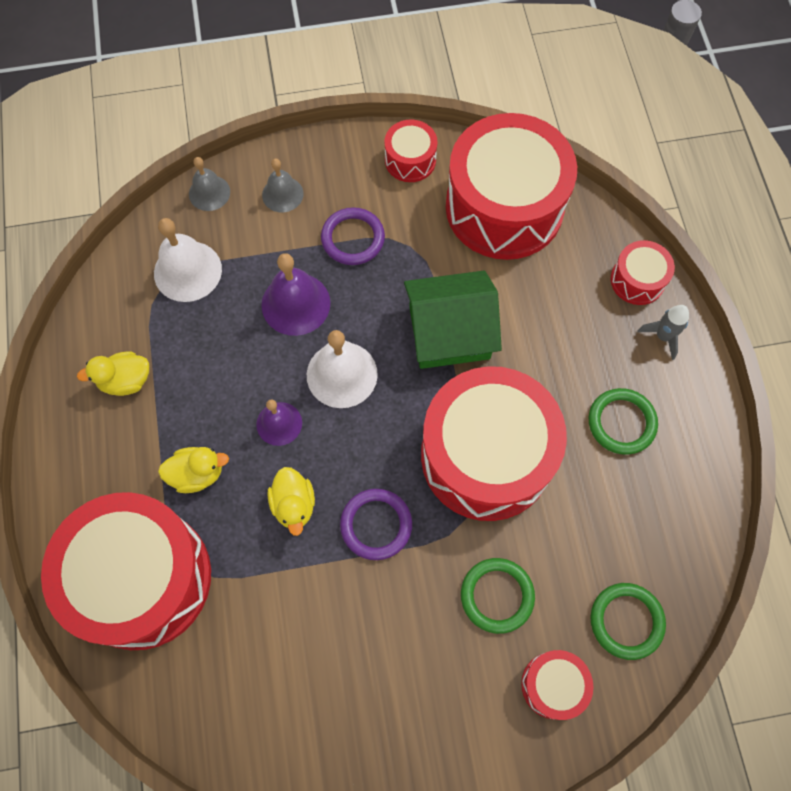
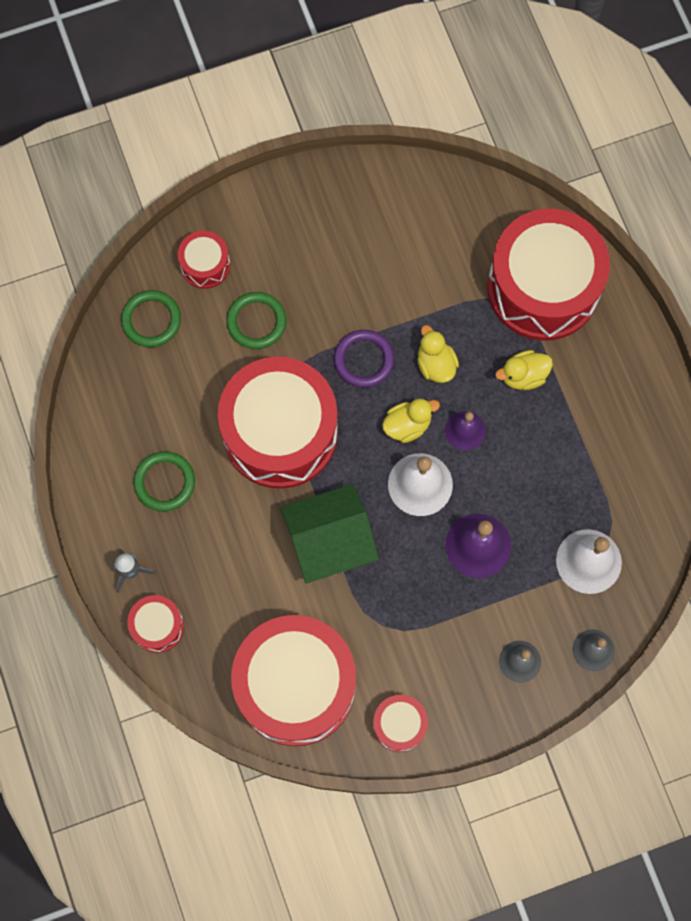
camera: 170 degrees right, 5 degrees up
yellow duck [77,352,149,396] -> yellow duck moved to [382,398,440,443]
purple ring [321,207,385,265] -> none

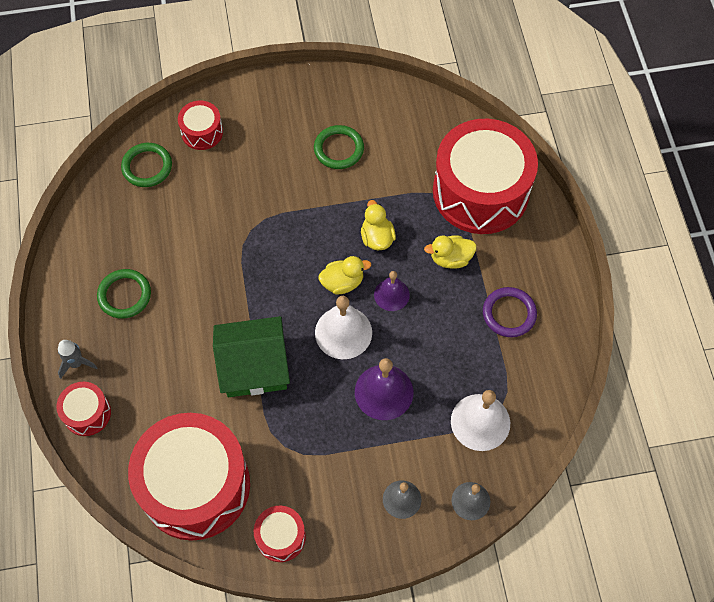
camera: 10 degrees right, 10 degrees down
red drum [218,357,338,489] -> none
green ring [226,292,287,349] -> green ring moved to [314,125,364,169]
purple ring [334,330,394,388] -> purple ring moved to [483,287,537,337]

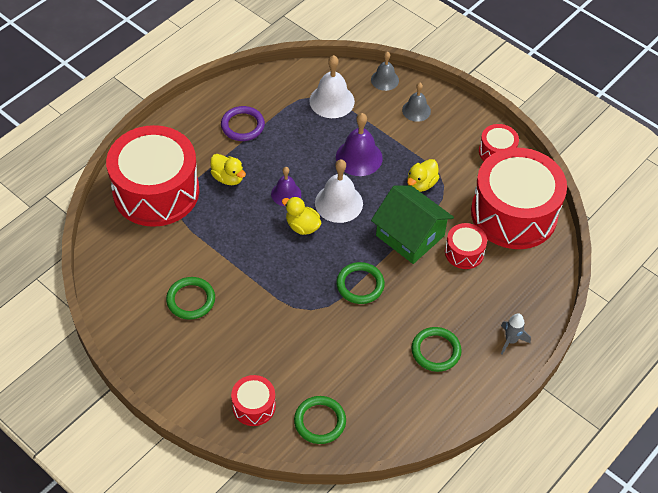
camera: 130 degrees left, 10 degrees down
red drum [56,382,111,436] -> red drum moved to [445,223,487,269]
yellow duck [361,200,396,250] -> yellow duck moved to [407,159,439,192]
none -> green ring [336,262,385,304]

